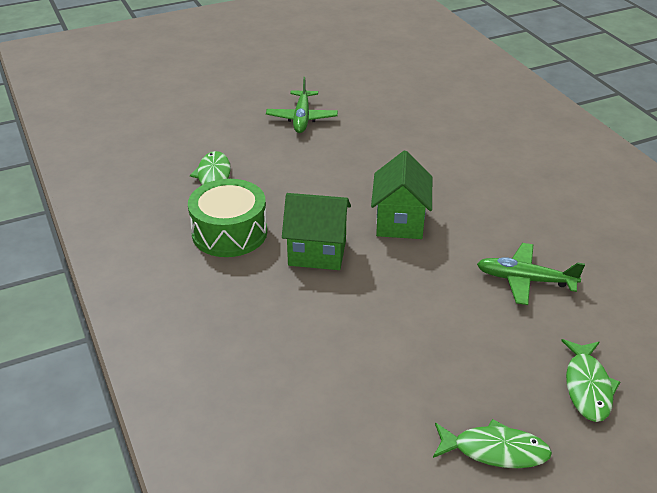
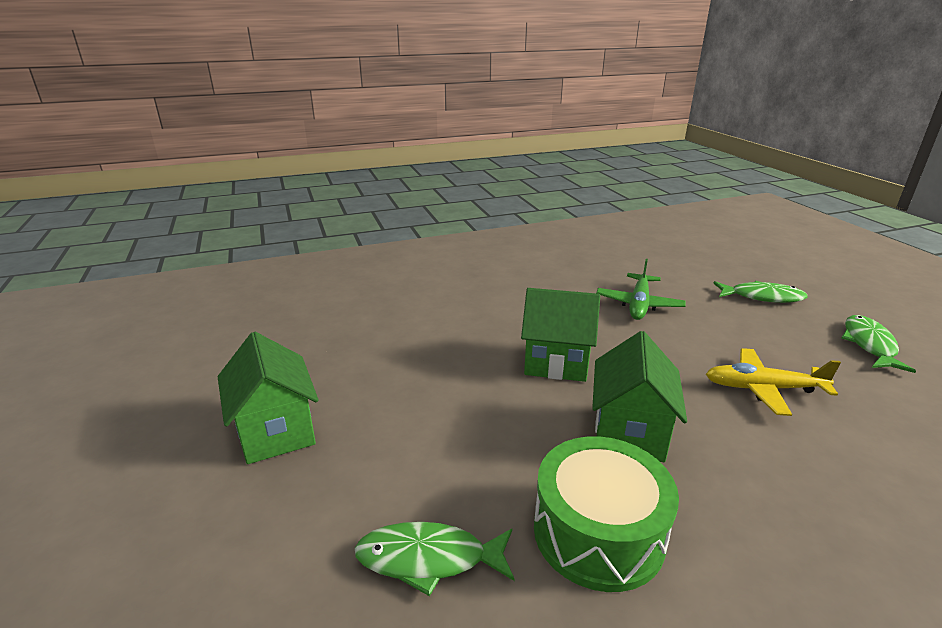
camera: 85 degrees left, 10 degrees down
green plane [266,77,338,133] -> green house [218,332,319,464]
none -> yellow plane [706,348,841,416]

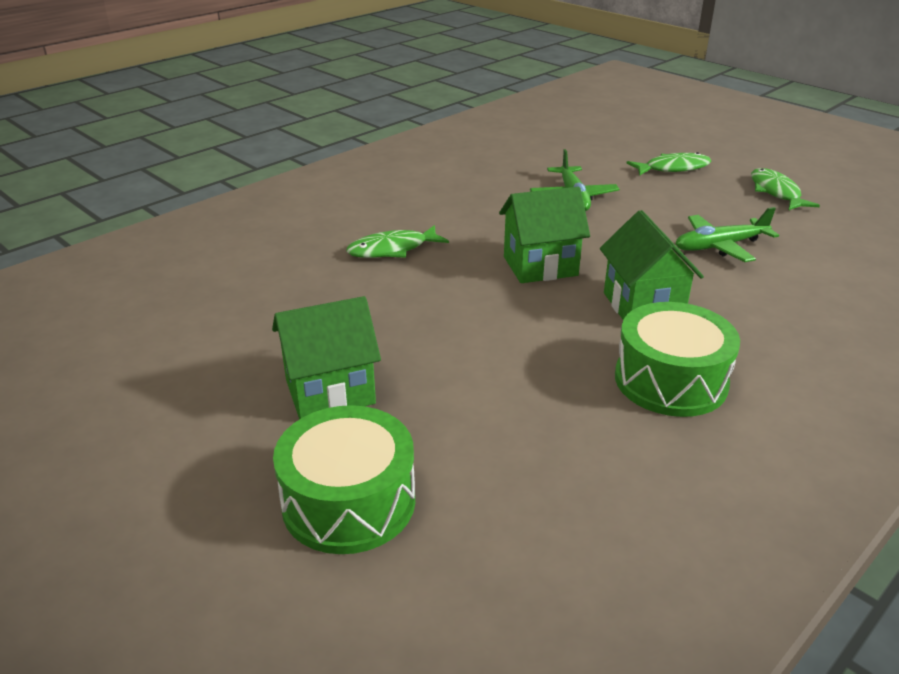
camera: 25 degrees left, 5 degrees up
green house [218,332,319,464] -> green house turned 60 degrees counterclockwise [272,296,381,419]
green fish [355,522,515,596] -> green fish moved to [346,225,449,258]
yellow plane [706,348,841,416] -> green plane [675,207,779,262]
none -> green drum [273,405,415,554]

